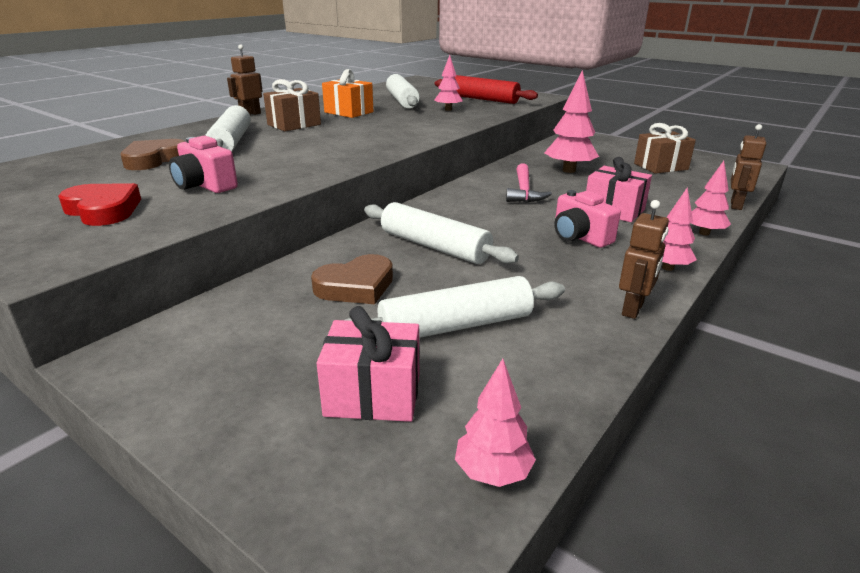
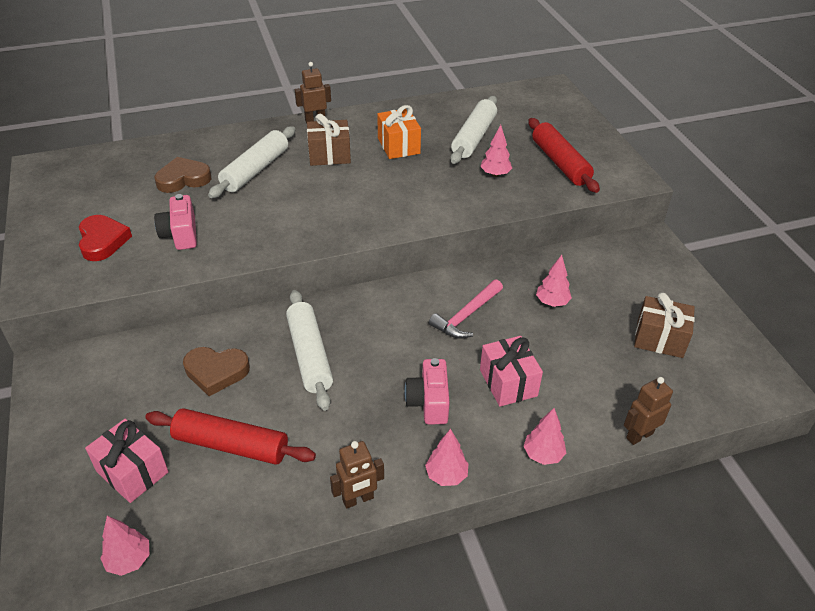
camera: 35 degrees right, 15 degrees up
white rolling pin [345,276,565,338] -> red rolling pin [145,408,316,465]
pink tree [545,70,599,173] -> pink tree [536,255,572,307], size x0.60

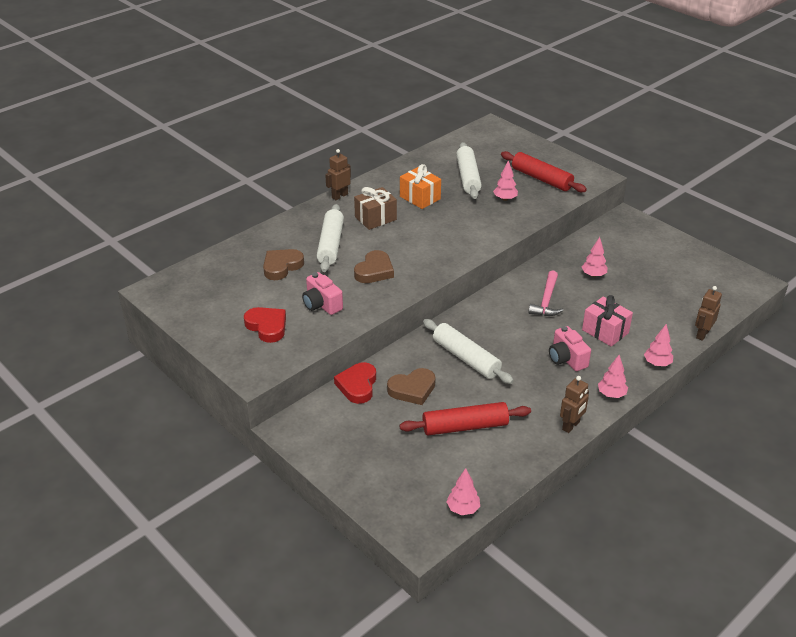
camera: 25 degrees left, 5 degrees down
pink gift [85,419,169,503] -> none
brown gift [634,292,695,358] -> none
none -> red heart [334,362,376,404]
none -> brown heart [354,250,394,283]

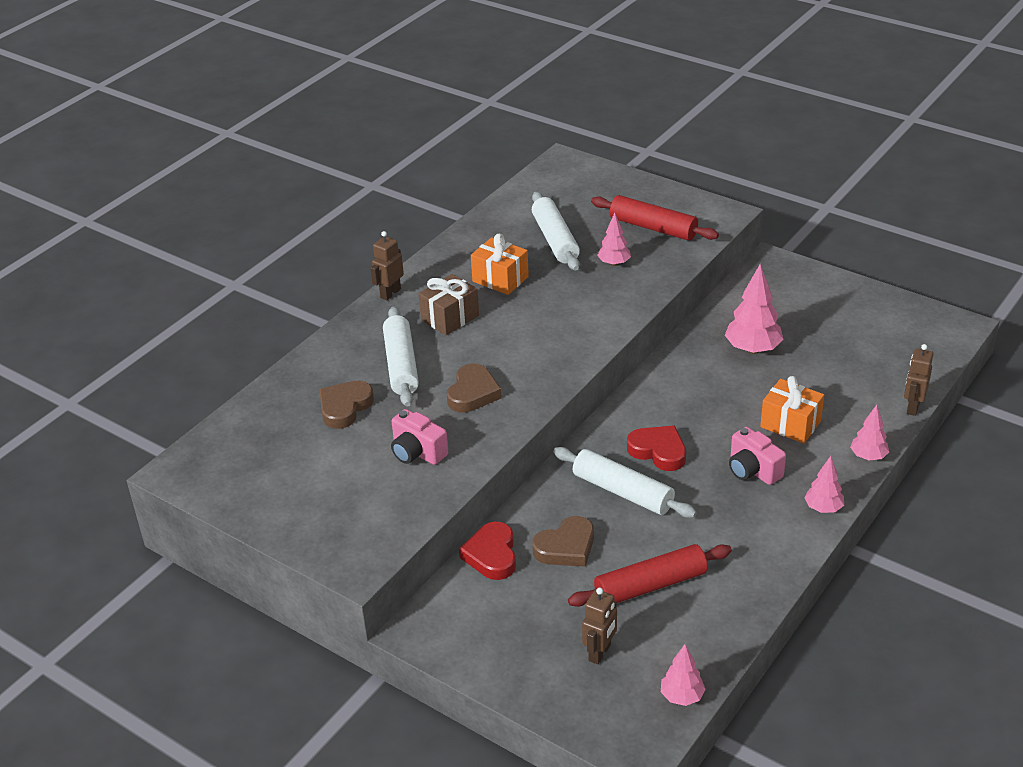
camera: 10 degrees left, 0 degrees up
red heart [244,307,286,343] -> red heart moved to [627,425,686,471]
pink hammer [528,271,564,316] -> none
brown robot [560,376,589,433] -> brown robot moved to [582,588,617,664]
pink tree [582,237,608,277] -> pink tree [725,264,784,354], size x1.66
pink gift [582,295,633,347] -> orange gift [760,376,824,444]

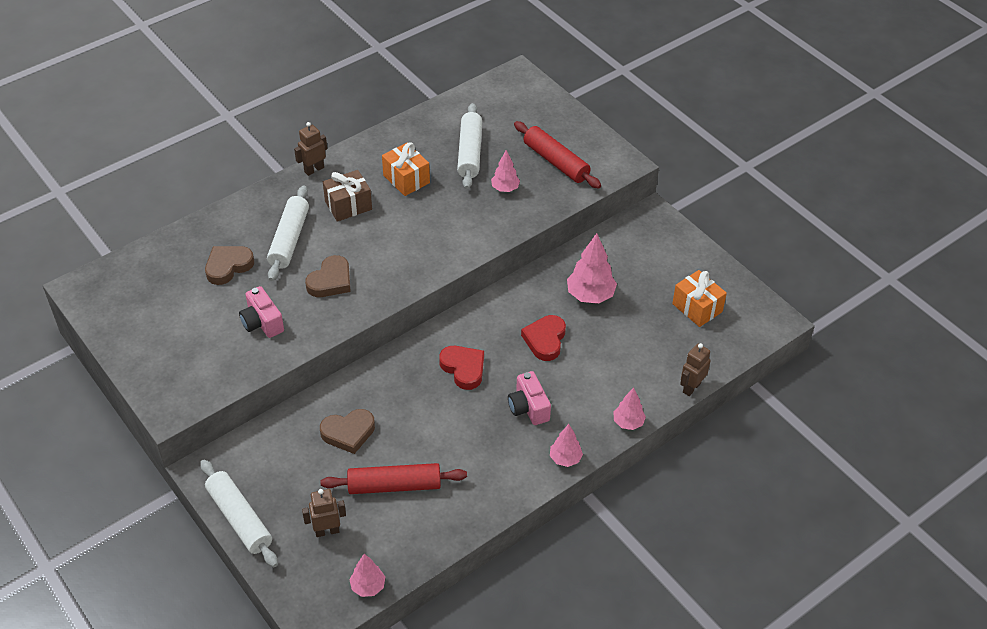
camera: 15 degrees right, 10 degrees up
red heart [459,522,516,580] -> red heart moved to [521,315,566,361]
white rolling pin [553,447,697,518] -> white rolling pin moved to [200,460,278,567]
brown robot [582,588,617,664] -> brown robot turned 150 degrees counterclockwise [302,489,346,537]
orange gift [760,376,824,444] -> orange gift moved to [672,270,727,327]

